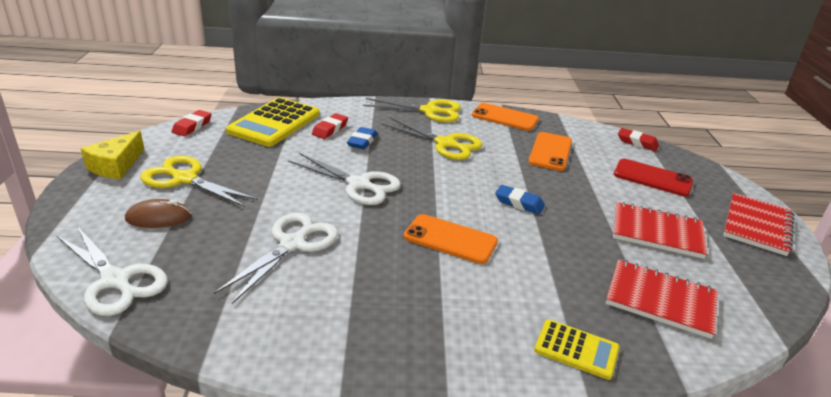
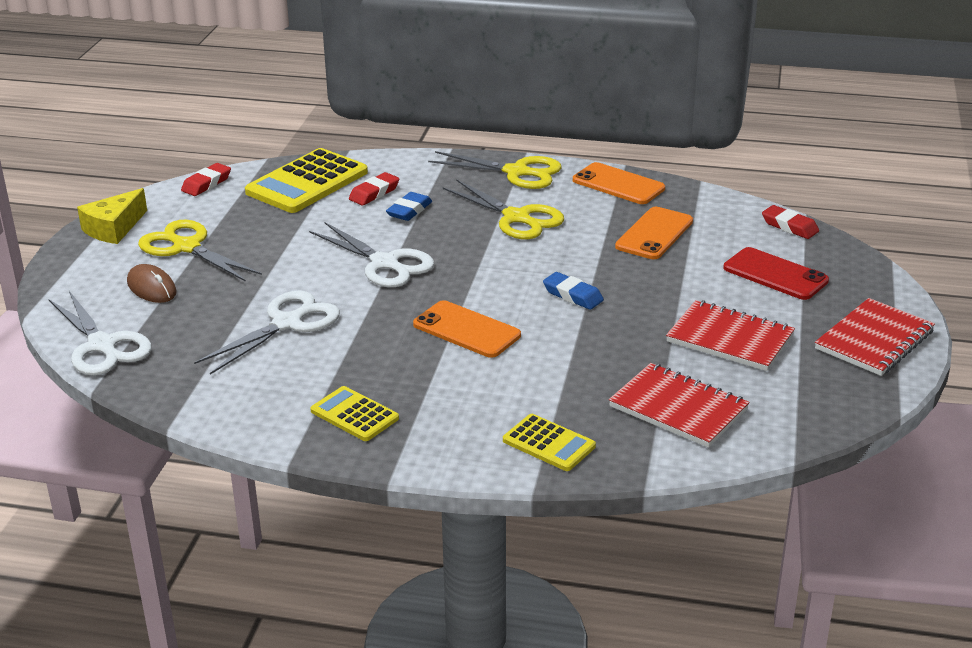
camera: 15 degrees right, 0 degrees up
brown mouse [125,199,191,228] -> brown mouse turned 45 degrees clockwise [127,264,177,303]
none -> yellow calculator [310,386,399,441]

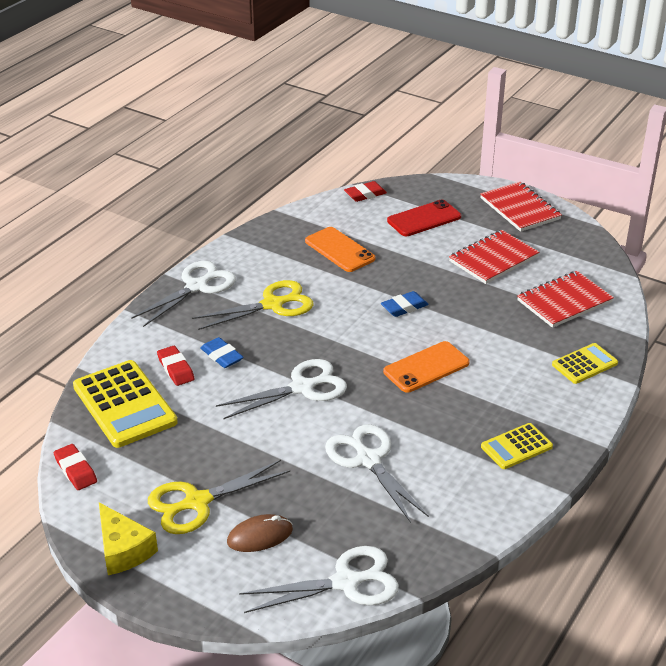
camera: 70 degrees left, 5 degrees up
yellow scissors [428,151,562,189] -> white scissors [131,261,236,327]
orange phone [573,162,665,204] -> none

